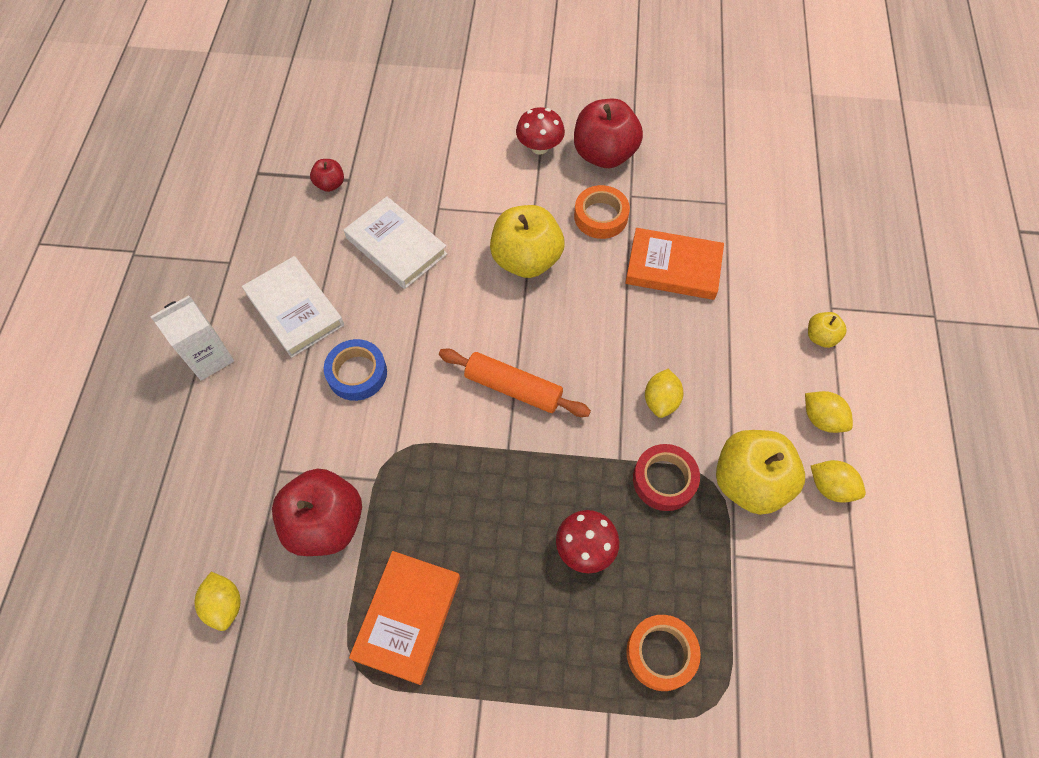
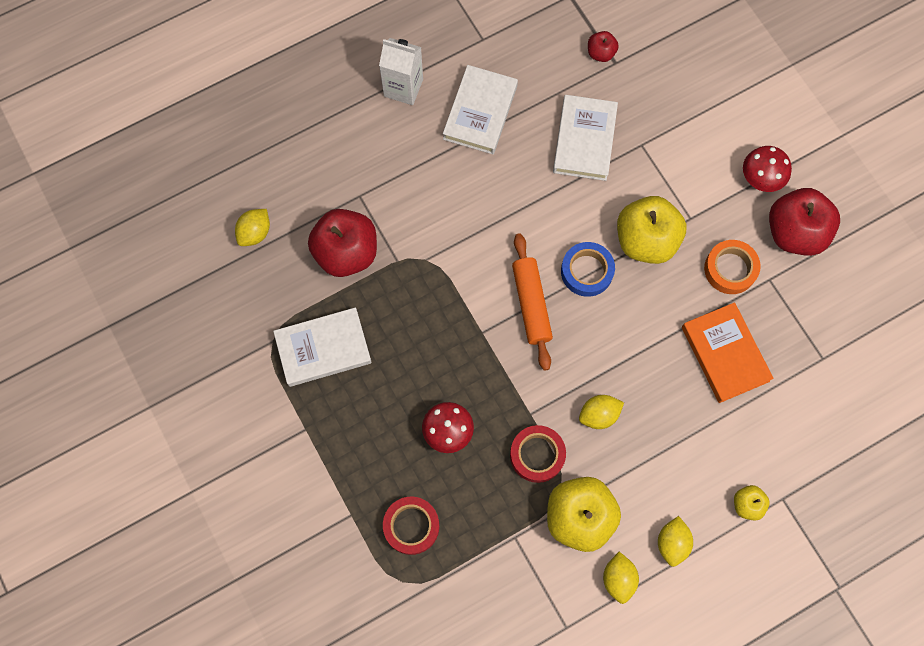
camera: 55 degrees right, 10 degrees up
blue tape [324,339,387,401] -> blue tape moved to [561,242,615,297]
orange book [349,551,460,685] -> white book [273,307,372,387]
orange tape [626,615,701,691] -> red tape [383,497,439,555]

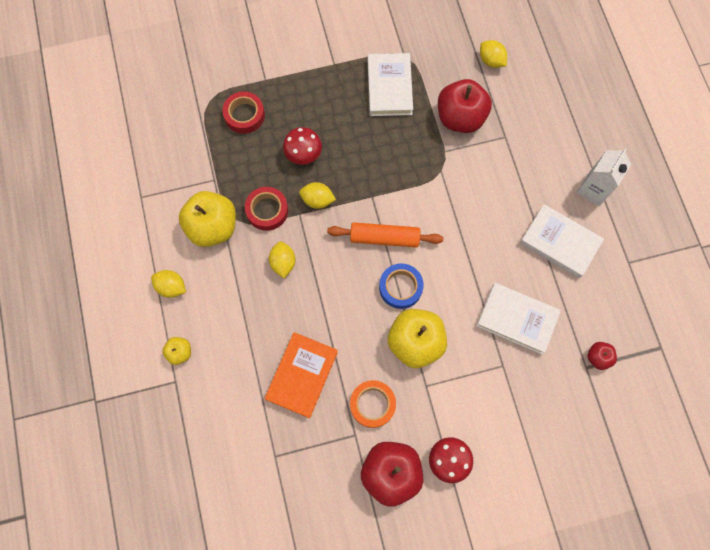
camera: 105 degrees right, 0 degrees up
yellow lemon [603,552,639,604] -> yellow lemon moved to [299,182,336,209]
orange book [682,302,774,403] -> orange book turned 60 degrees counterclockwise [265,332,338,418]

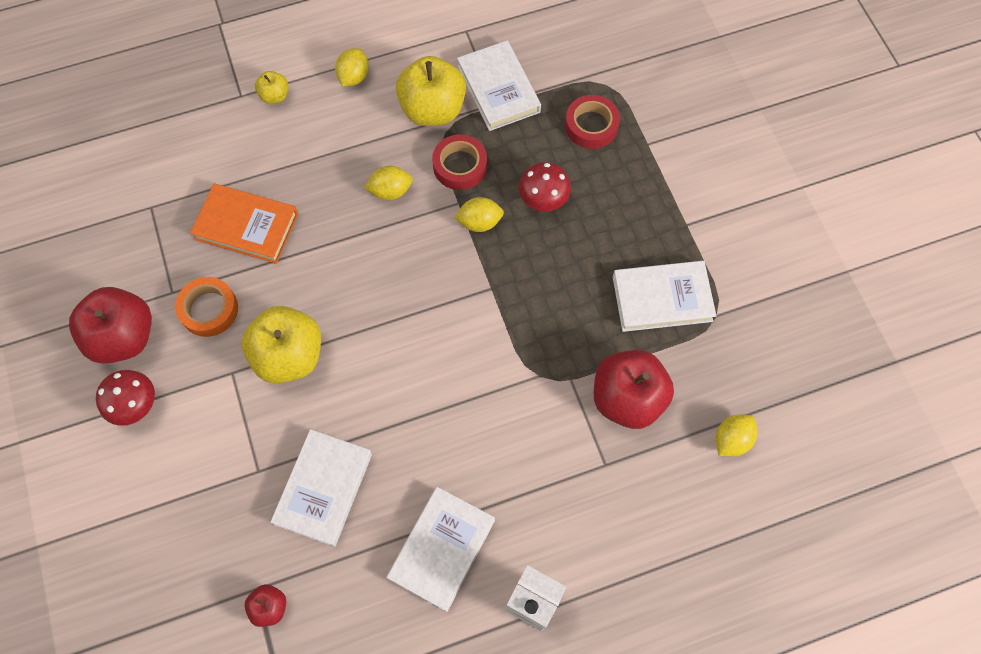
camera: 85 degrees right, 5 degrees down
yellow lemon [299,182,336,209] -> yellow lemon turned 75 degrees clockwise [454,197,504,232]
orange rolling pin [327,222,443,247] -> none
blue tape [379,263,424,309] -> none
none -> white book [457,40,541,131]

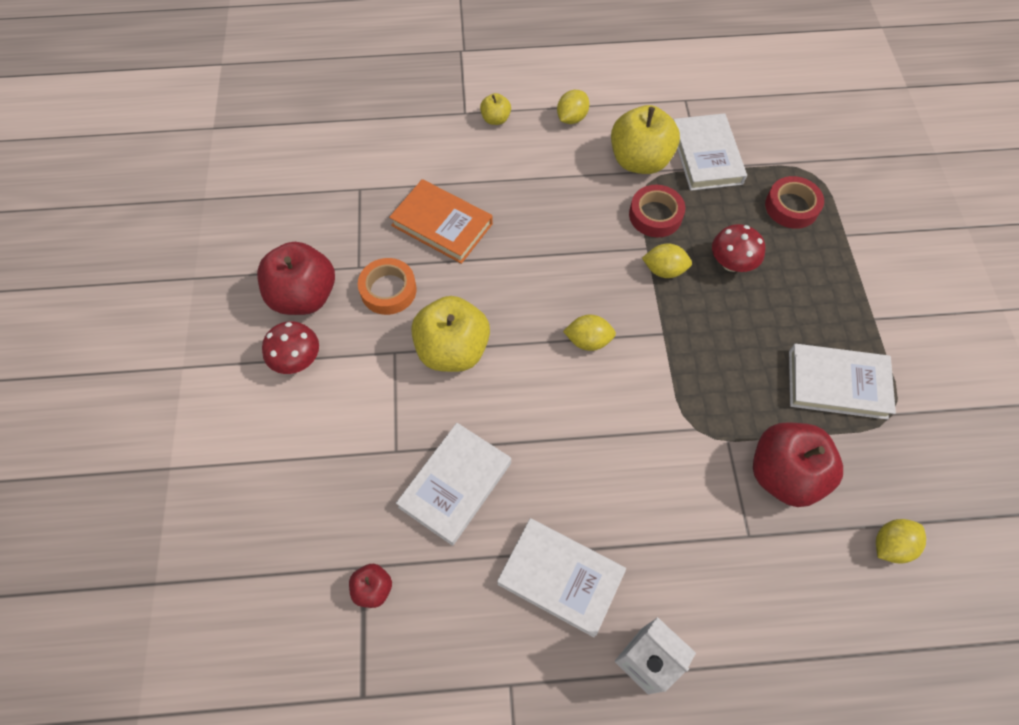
camera: 15 degrees right, 5 degrees down
yellow lemon [364,166,413,200] -> yellow lemon moved to [563,315,616,351]
white book [387,487,495,612] -> white book turned 75 degrees clockwise [497,518,626,637]

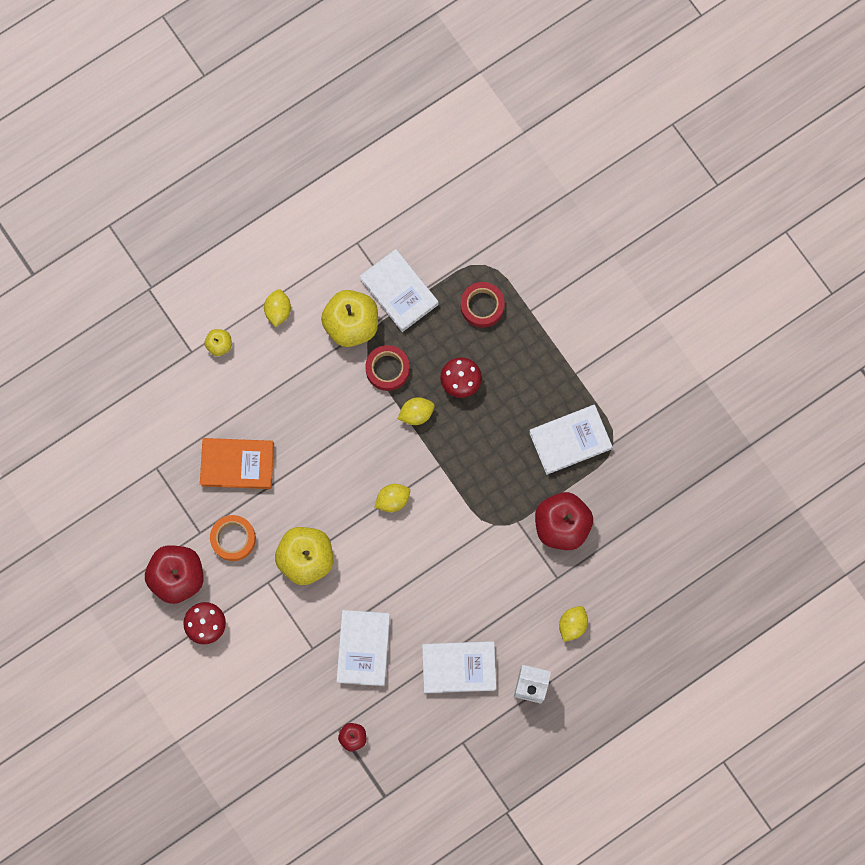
camera: 30 degrees left, 15 degrees up
yellow lemon [876,519,926,564] -> yellow lemon moved to [559,606,588,642]

